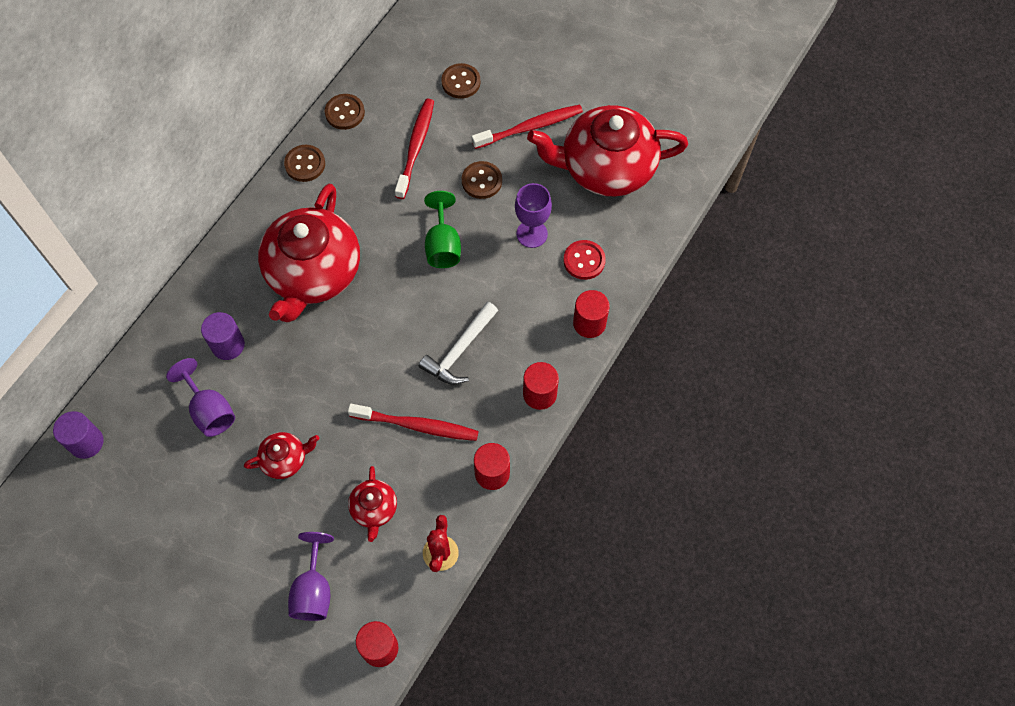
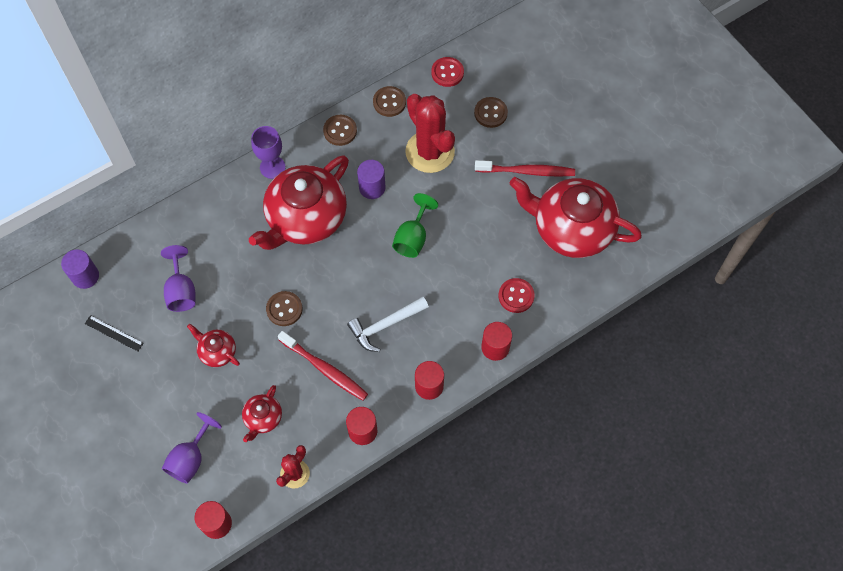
camera: 25 degrees right, 0 degrees up
purple cylinder [201,312,245,360] -> purple cylinder moved to [357,160,385,199]
red teapot [244,432,320,479] -> red teapot turned 150 degrees counterclockwise [187,324,240,367]
red toothbrush [395,99,434,199] -> red cactus [405,94,455,173]
brown button [462,161,502,199] -> brown button moved to [266,291,303,326]
purple goblet [515,183,552,248] -> purple goblet moved to [251,126,286,179]
none -> black ruler [85,315,144,352]
none -> red button [431,57,464,87]

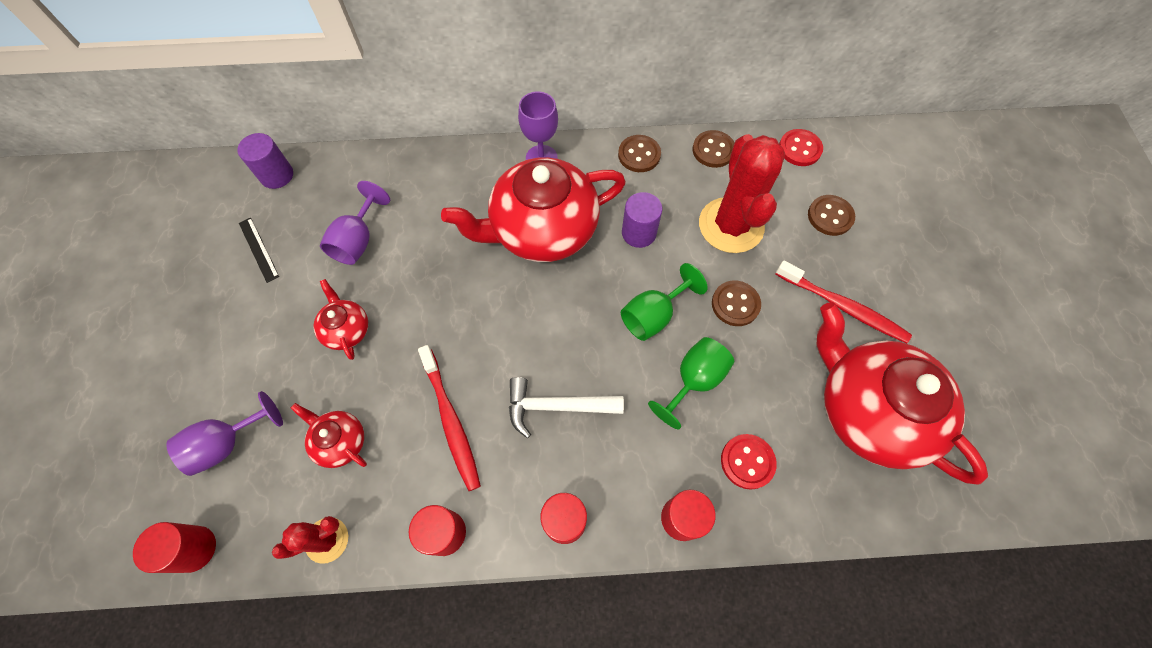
camera: 30 degrees right, 0 degrees up
red teapot [242,385,282,442] -> red teapot turned 75 degrees clockwise [291,403,367,468]
brown button [266,291,303,326] -> brown button moved to [712,281,761,326]
none -> green goblet [648,337,734,429]

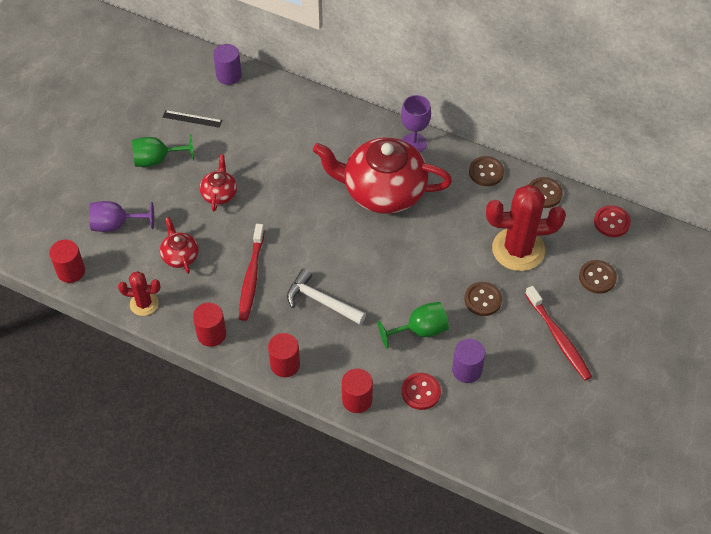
camera: 30 degrees right, 10 degrees down
black ruler [239,218,279,283] -> black ruler turned 75 degrees counterclockwise [163,110,222,128]
purple goblet [320,181,390,265] -> none
green goblet [621,263,708,341] -> green goblet moved to [132,134,194,167]
purple cylinder [622,192,662,248] -> purple cylinder moved to [452,338,485,383]
red cactus [699,134,785,253] -> red cactus turned 60 degrees clockwise [486,185,566,271]
red teapot [816,302,988,484] -> none

